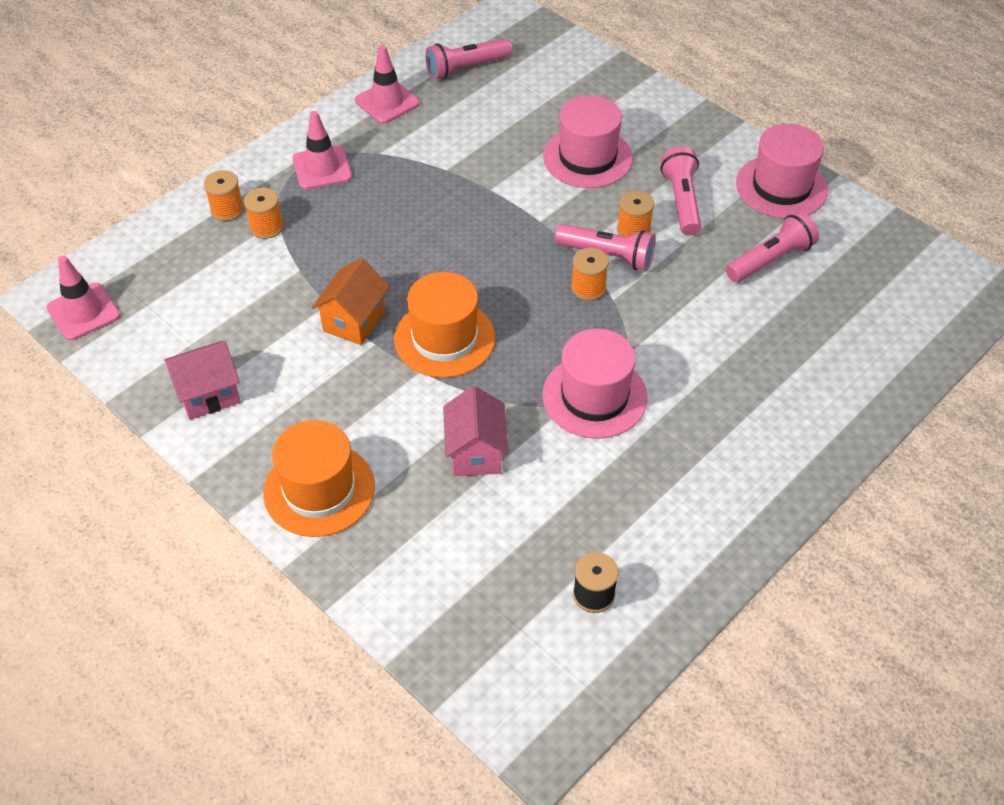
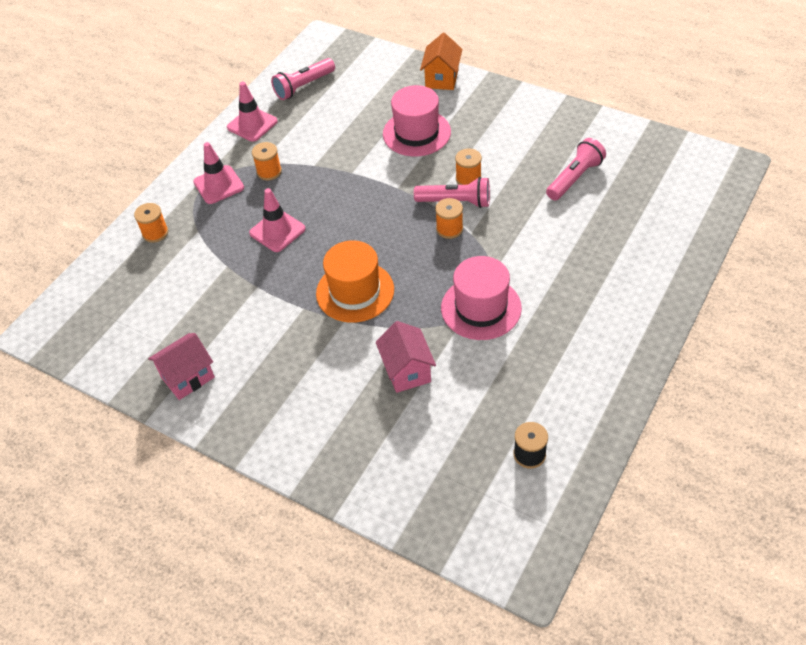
camera: 10 degrees left, 0 degrees up
pink traffic cone [47,256,120,341] -> pink traffic cone moved to [249,188,306,252]
orange spool [244,188,284,239] -> orange spool moved to [252,142,282,180]
orange hat [263,420,375,537] -> none
orange house [312,258,390,345] -> orange house moved to [420,33,462,90]
pink flashlight [661,146,701,236] -> none
pink hat [736,124,828,219] -> none

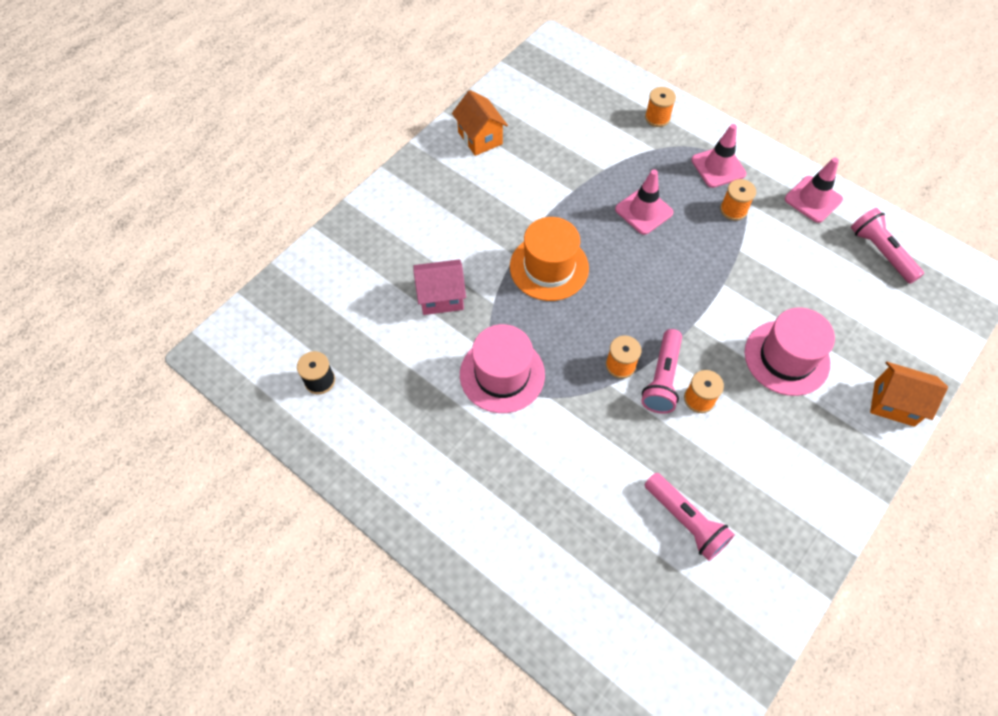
camera: 95 degrees right, 10 degrees up
pink house [148,333,215,400] -> orange house [452,90,508,156]

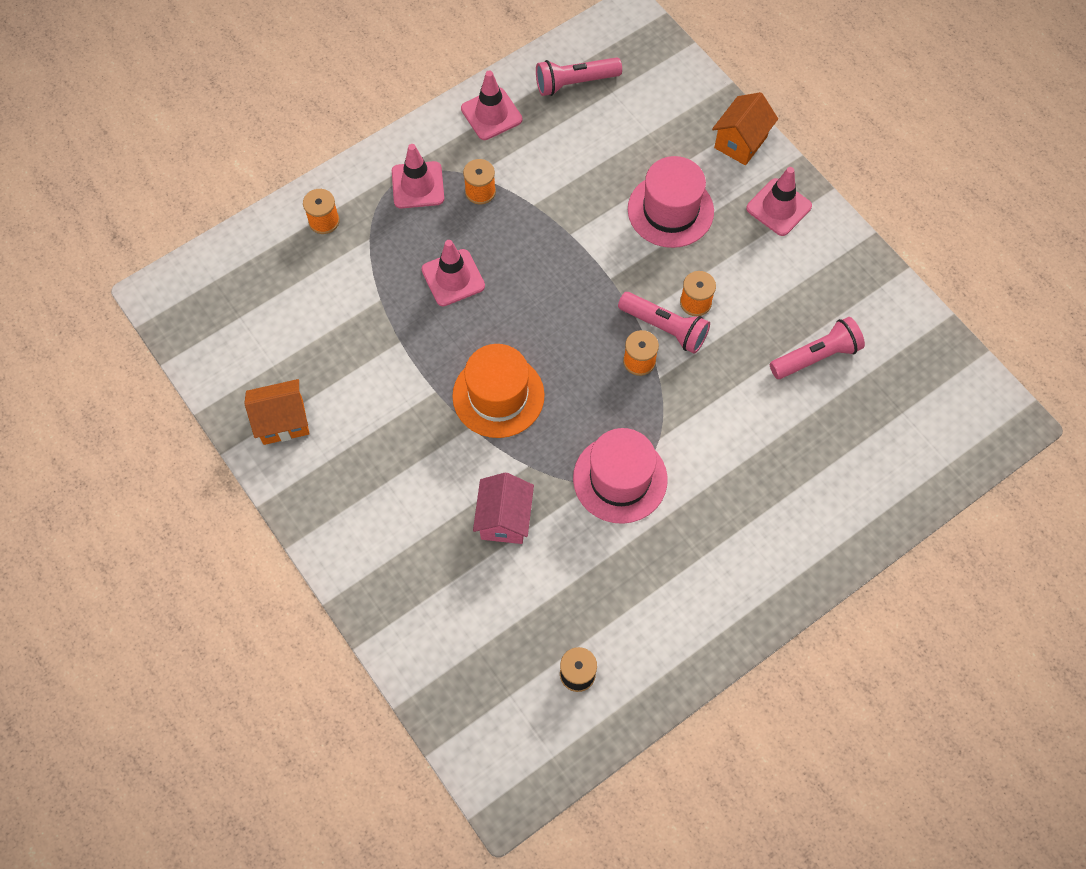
camera: 75 degrees left, 5 degrees up
none -> pink traffic cone [746,167,812,236]

